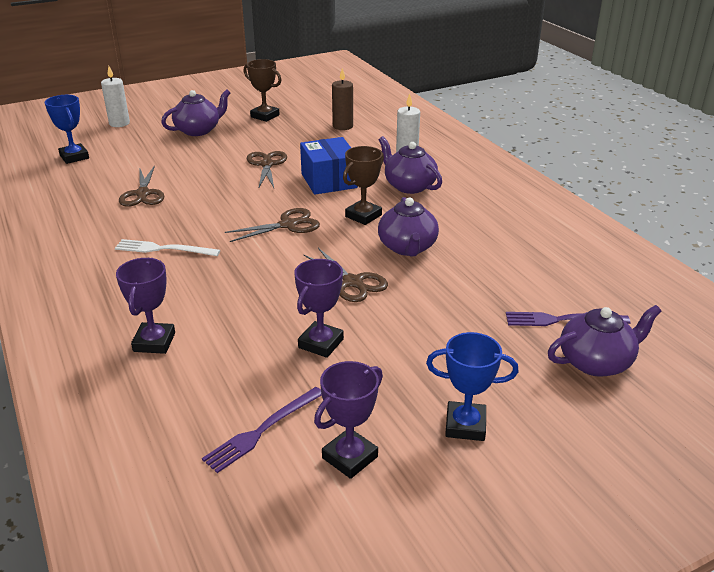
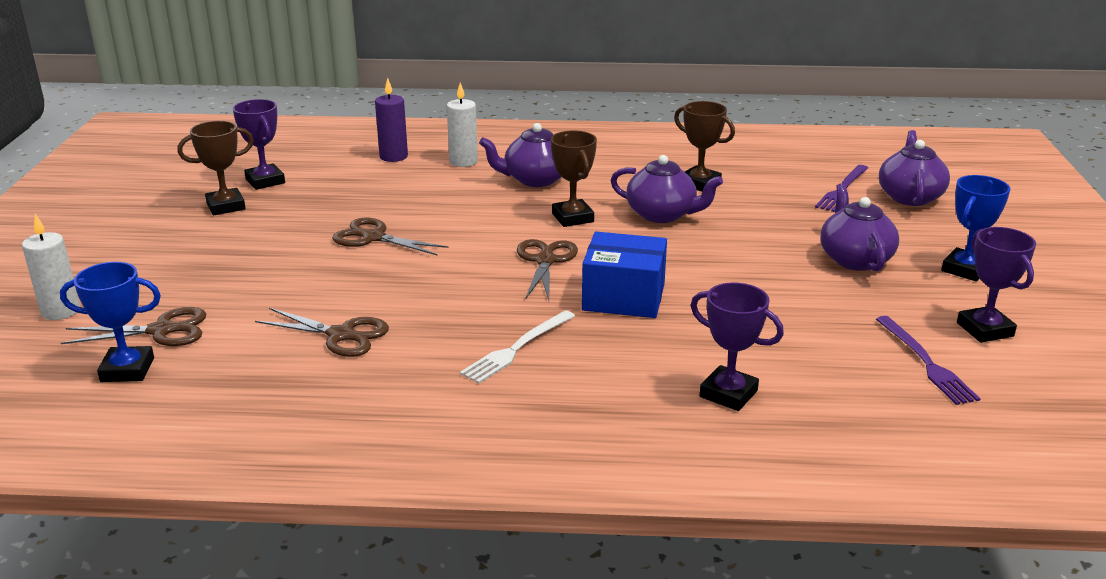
camera: 60 degrees left, 5 degrees down
purple teapot [161,90,230,136] -> purple teapot moved to [820,183,899,271]
purple trophy [294,259,344,358] -> purple trophy moved to [233,99,285,190]
blue box [300,137,358,195] -> blue box moved to [582,232,667,318]
brown scissors [304,248,388,302] -> brown scissors moved to [61,307,206,346]
brown candle [332,68,353,130] -> none
none -> purple candle [375,78,408,162]
none -> brown trophy [674,101,735,192]

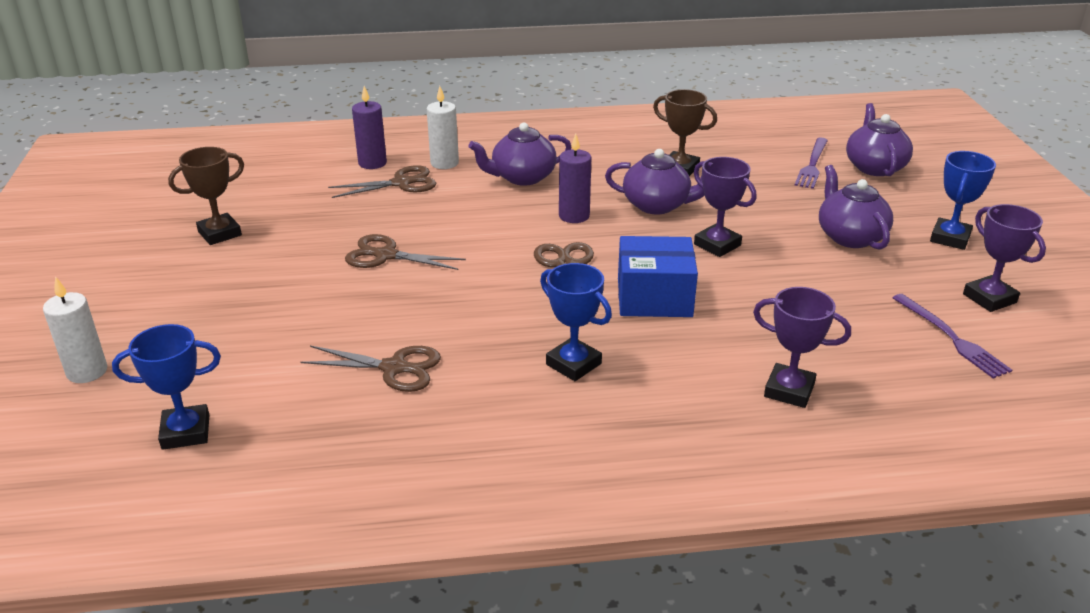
camera: 10 degrees left, 5 degrees up
brown scissors [61,307,206,346] -> brown scissors moved to [328,165,436,198]
purple trophy [233,99,285,190] -> purple trophy moved to [694,157,756,257]
white fork [460,310,575,384] -> blue trophy [540,263,612,381]
brown trophy [551,131,597,227] -> purple candle [559,134,591,223]

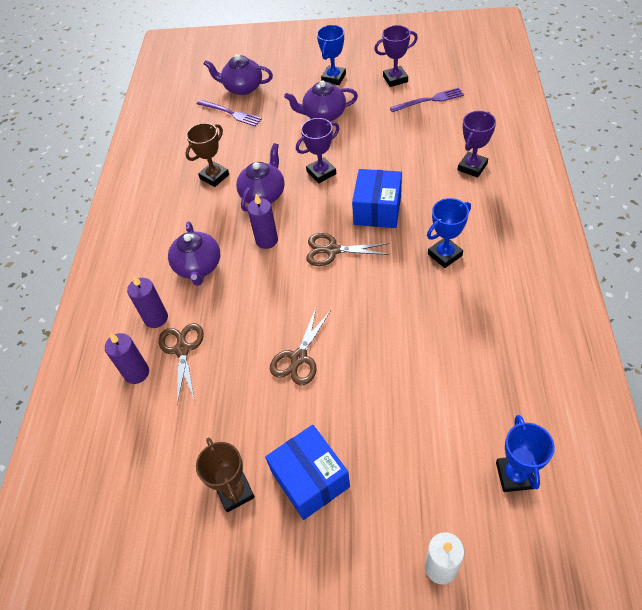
camera: 75 degrees left, 20 degrees up
brown scissors [301,345,441,392] -> none
white candle [427,86,459,169] -> purple candle [127,275,168,328]
blue trophy [930,151,996,250] -> blue trophy turned 75 degrees clockwise [317,25,346,85]
none -> blue box [265,425,350,520]

